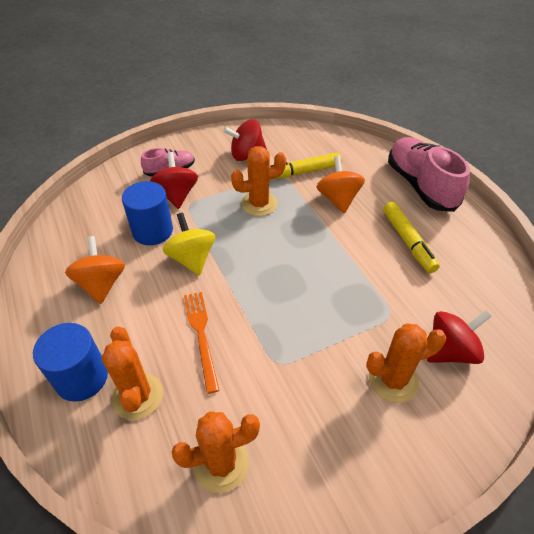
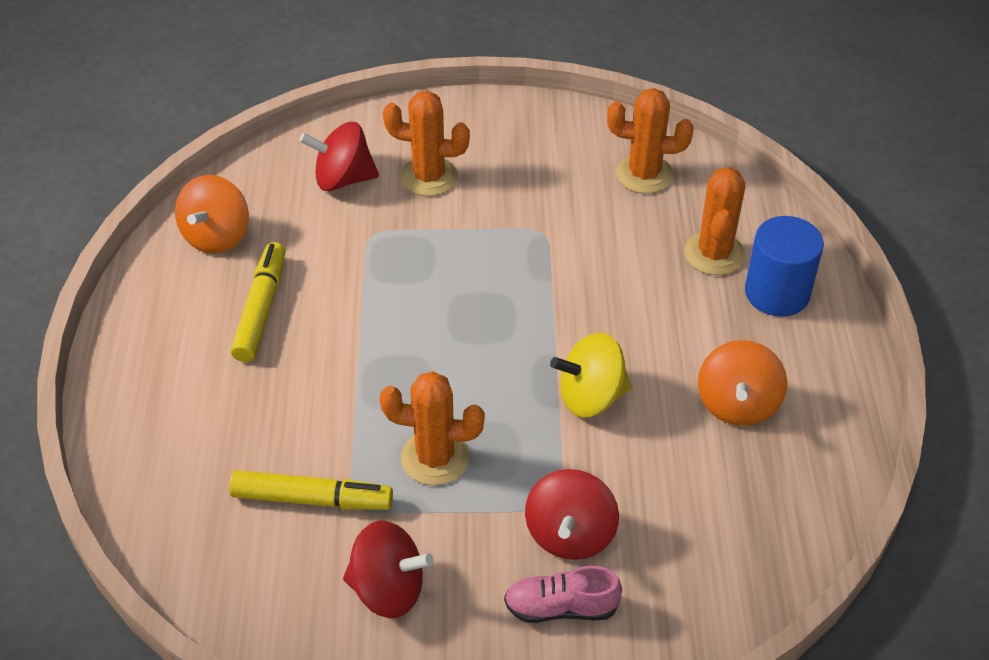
camera: 155 degrees left, 0 degrees up
blue cylinder [122,181,173,245] -> none
yellow spinning top [163,213,215,276] -> yellow spinning top turned 75 degrees clockwise [550,333,632,418]
orange fork [184,292,220,394] -> none
orange spinning top [317,156,365,213] -> orange spinning top moved to [175,175,249,254]
pink shoe [388,137,470,212] -> none

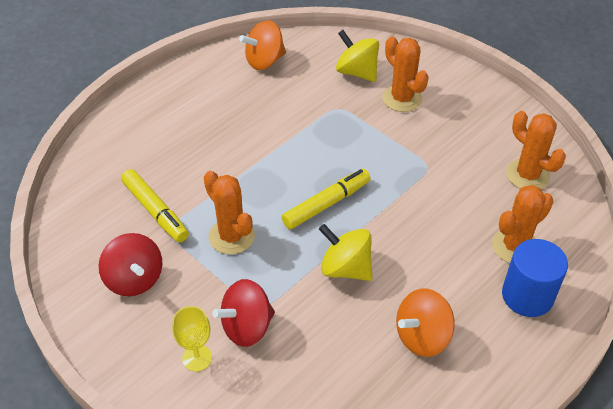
camera: 45 degrees right, 0 degrees up
yellow marker [231,242,286,362] -> yellow marker moved to [282,169,371,230]
red spinning top [299,122,379,191] -> yellow spinning top [336,30,379,82]
pink shoe [504,566,622,623] -> yellow goblet [172,306,212,371]

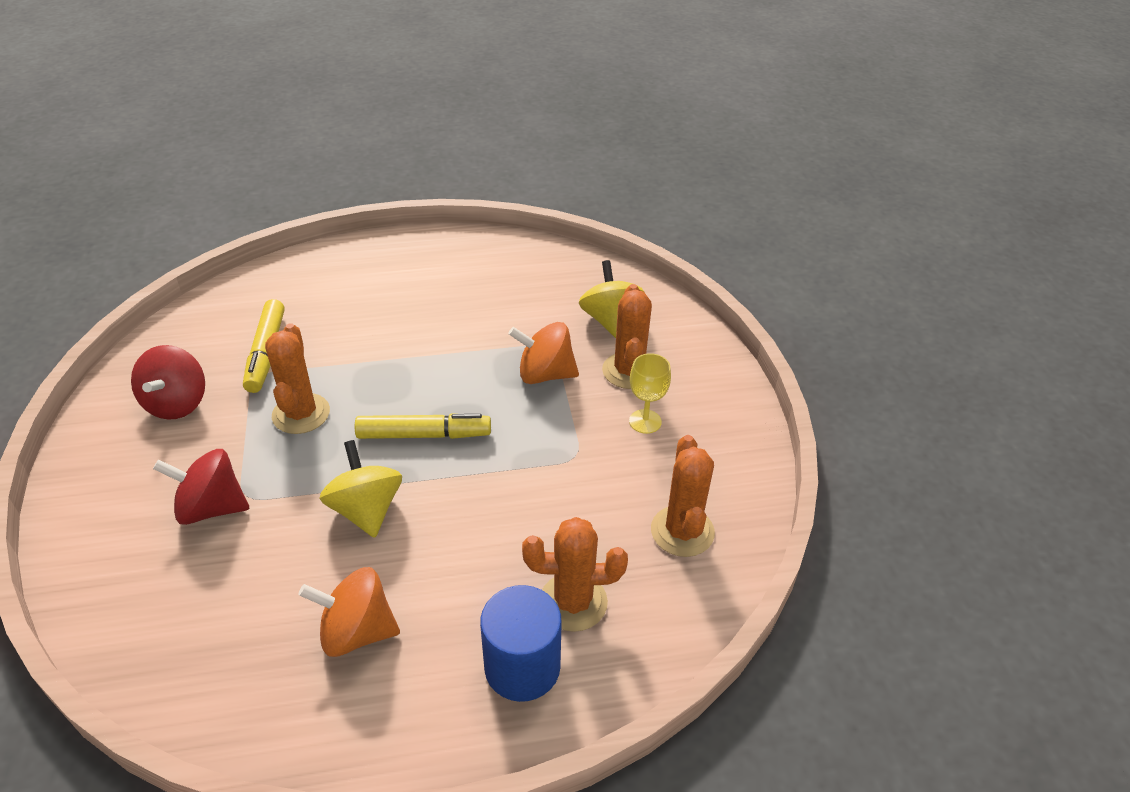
camera: 35 degrees right, 5 degrees down
yellow goblet [172,306,212,371] -> yellow goblet moved to [629,353,671,434]
orange spinning top [239,20,286,70] -> orange spinning top moved to [508,322,579,384]

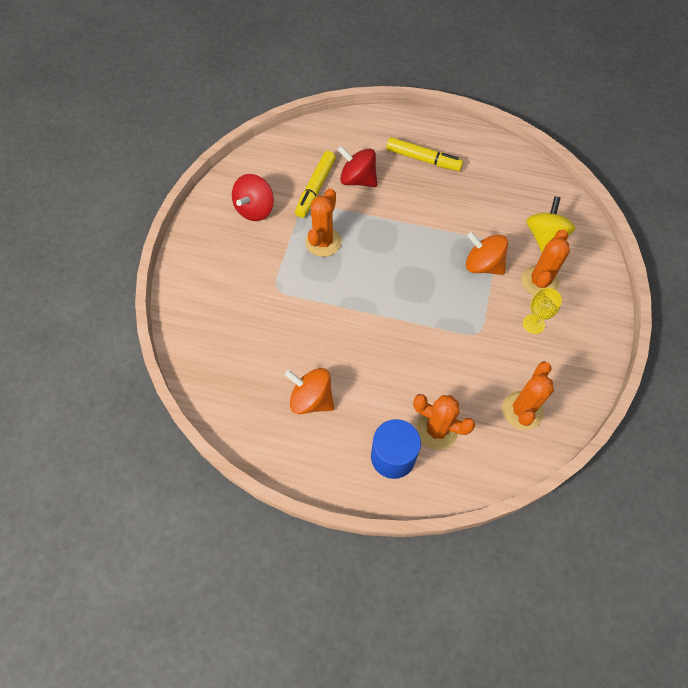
camera: 25 degrees right, 20 degrees up
red spinning top [153,449,249,525] -> red spinning top moved to [337,146,377,187]
yellow spinning top [319,440,402,538] -> none
yellow marker [355,413,491,439] -> yellow marker moved to [386,137,463,171]

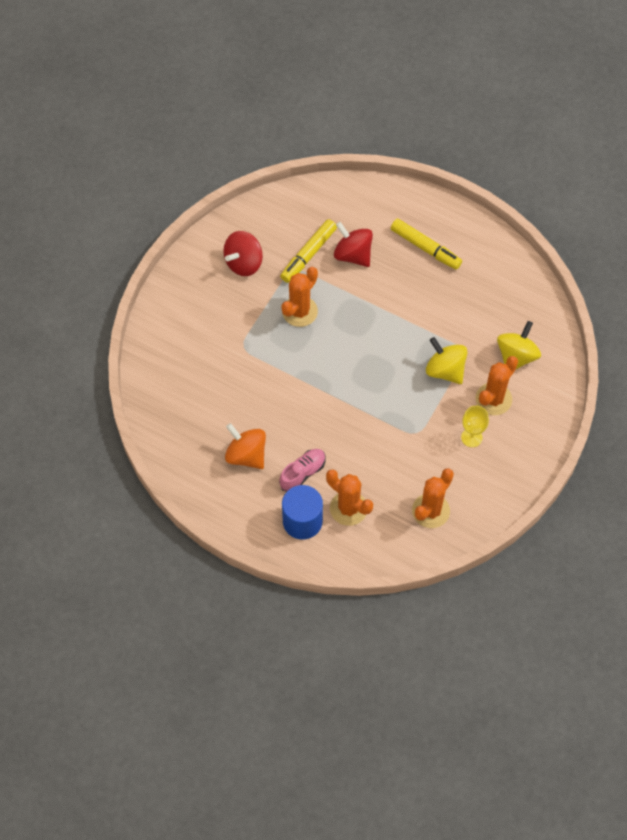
camera: 15 degrees right, 0 degrees up
orange spinning top [466,232,508,275] -> yellow spinning top [426,337,468,384]
none -> pink shoe [279,449,326,491]

